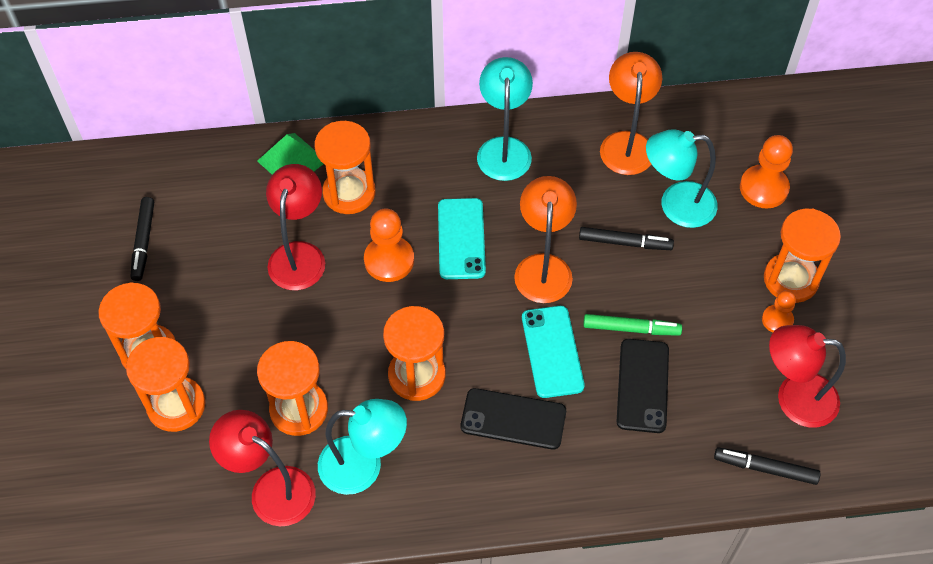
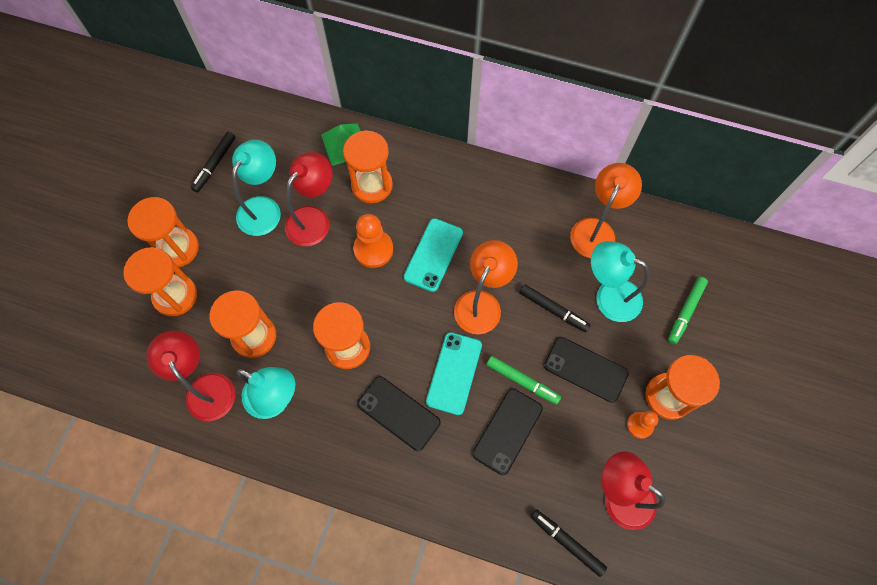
camera: 25 degrees right, 10 degrees up
turquoise lamp [477,57,533,181] -> turquoise lamp moved to [232,140,281,236]
orange pawn [740,135,793,209] -> green marker [668,277,708,344]
none -> black phone [544,337,629,403]

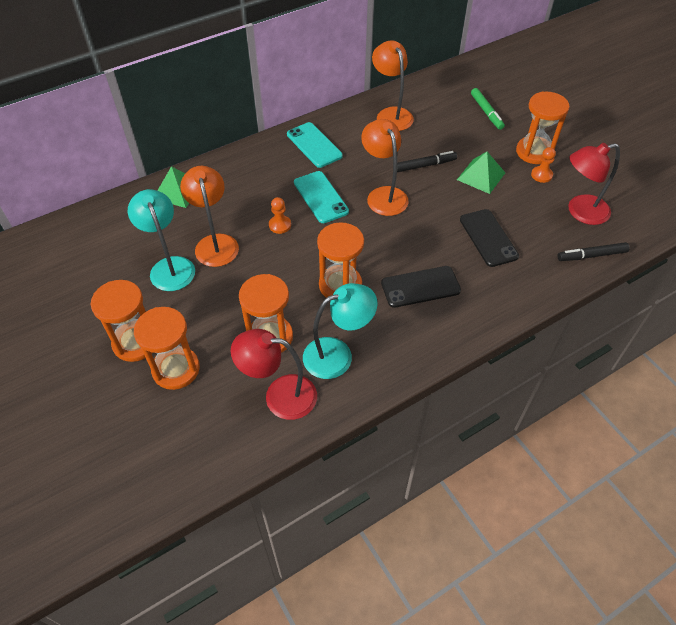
camera: 50 degrees left, 15 degrees down
black marker [191,132,235,193] -> none
red lamp [285,152,332,246] -> orange lamp [180,166,239,267]
orange hourglass [343,130,393,203] -> none
orange pawn [353,214,393,268] -> orange pawn [269,197,291,234], size x0.60
turquoise phone [426,332,482,415] -> turquoise phone moved to [287,122,343,168]
green marker [487,356,561,405] -> none
black phone [544,337,629,403] -> green pyramid [457,152,505,194]
turquoise lamp [591,241,649,322] -> none

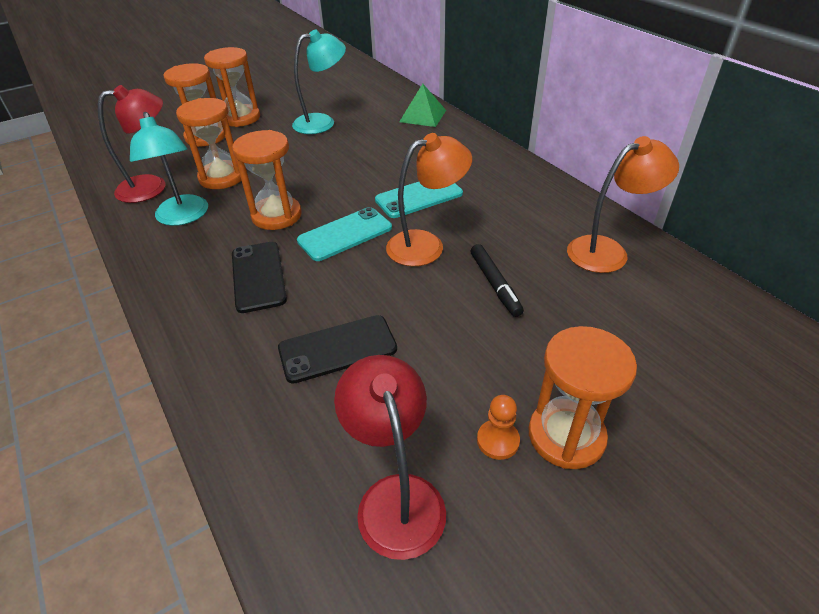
camera: 90 degrees right, 10 degrees down
orange lamp [180,166,239,267] -> none
red lamp [231,329,317,420] -> red lamp turned 60 degrees clockwise [98,85,165,203]
orange pawn [269,197,291,234] -> none
turquoise phone [287,122,343,168] -> turquoise phone moved to [297,207,392,261]
green pyramid [457,152,505,194] -> none
green marker [471,88,505,130] -> none
black marker [557,242,630,261] -> none

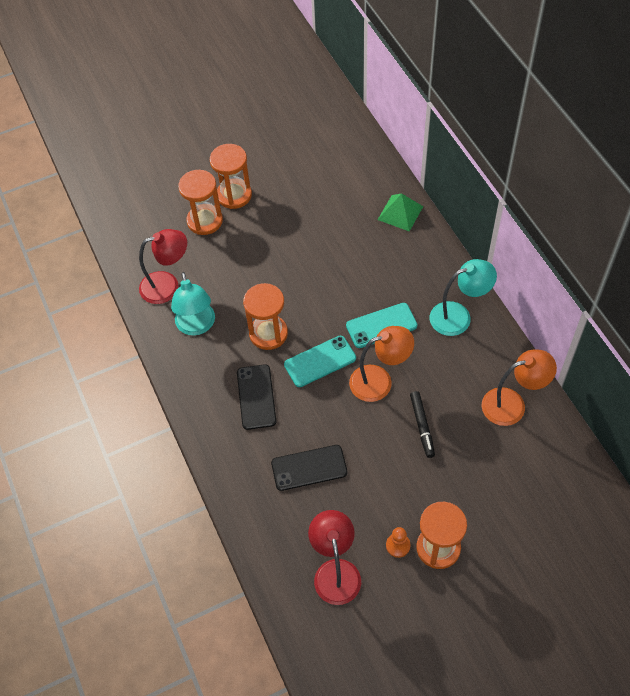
camera: 10 degrees right, 15 degrees up
orange hourglass [176,98,241,189] -> none
turquoise lamp [292,29,346,134] -> turquoise lamp moved to [430,259,497,336]

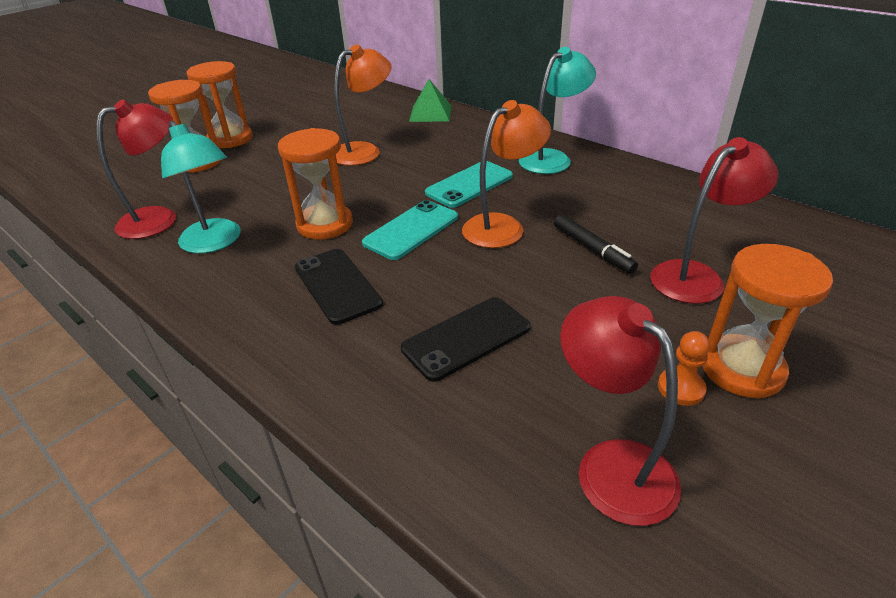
camera: 25 degrees left, 20 degrees down
orange lamp [482,349,557,426] -> orange lamp moved to [334,44,392,166]
none -> red lamp [650,137,778,304]

